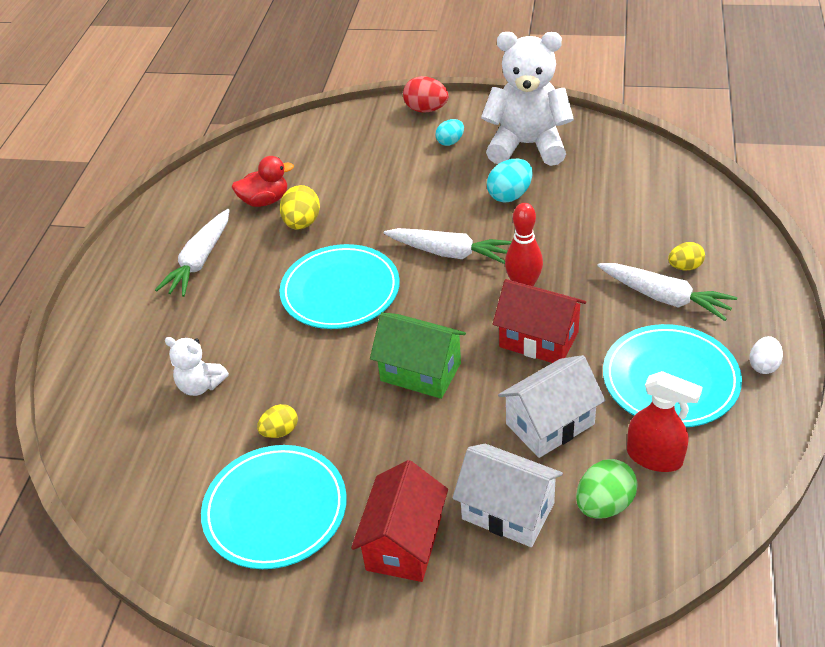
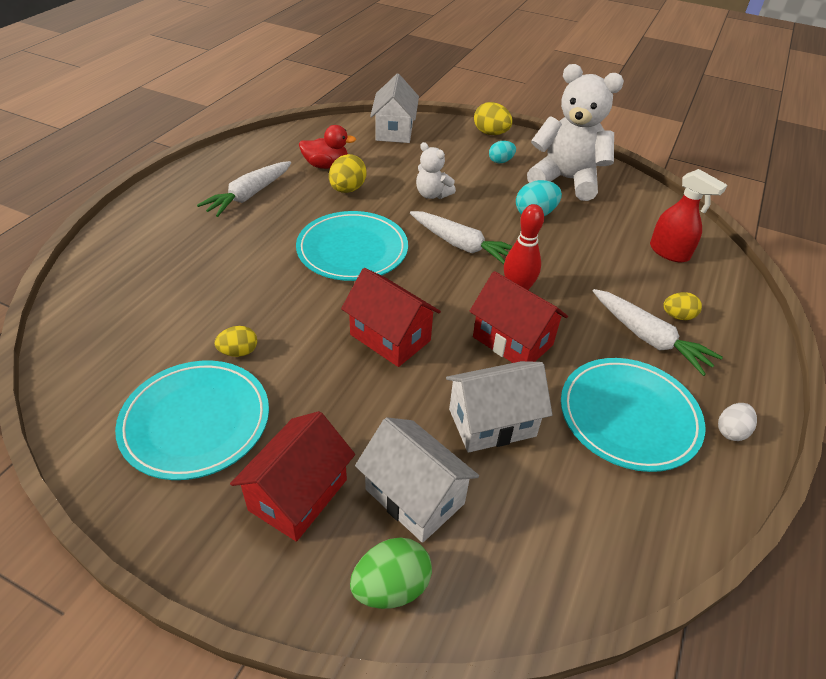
camera: 10 degrees right, 0 degrees up
white teddy bear [165,337,229,396] -> white teddy bear moved to [416,142,456,199]
green house [370,312,466,399] -> red house [341,268,441,367]
red egg [403,76,449,113] -> yellow egg [474,102,513,135]
green egg [576,459,638,519] -> green egg moved to [350,538,432,609]
red spray bottle [627,371,703,472] -> red spray bottle moved to [650,169,727,262]
none -> white house [370,74,419,143]

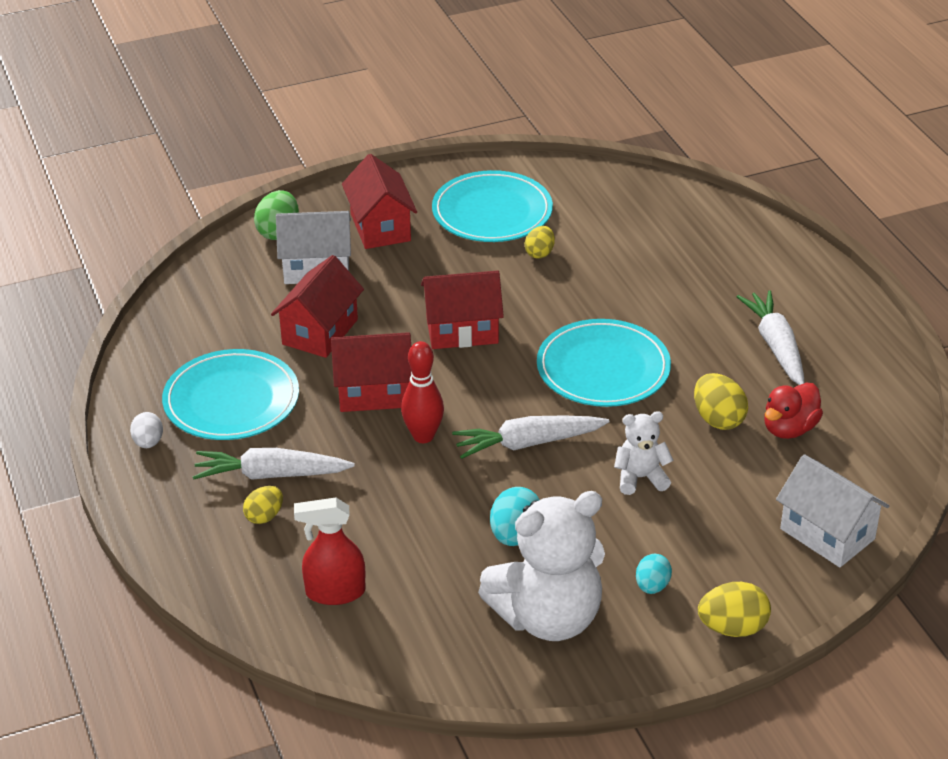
camera: 135 degrees right, 5 degrees down
white house [446,361,552,453] -> red house [271,255,364,358]

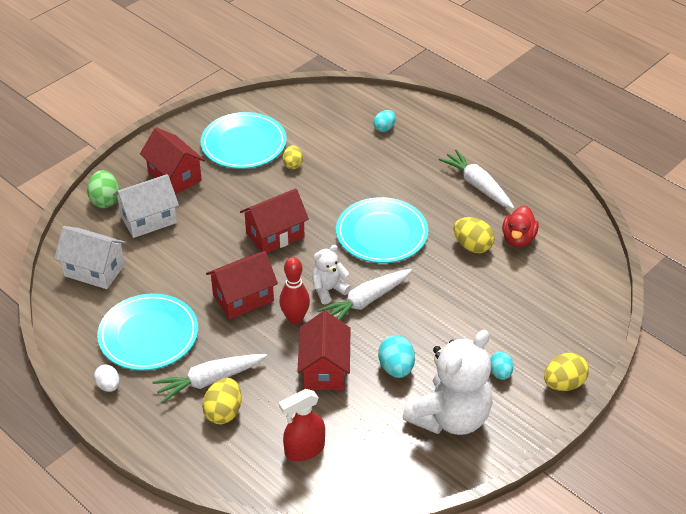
camera: 25 degrees left, 5 degrees up
yellow egg [243,486,283,524] -> yellow egg [202,378,242,424], size x1.52
red house [271,255,364,358] -> red house moved to [297,311,351,390]
white teddy bear [614,411,674,495] -> white teddy bear moved to [312,245,351,304]
white house [776,454,889,567] -> white house moved to [54,226,126,289]
none -> turquoise egg [373,110,396,132]

